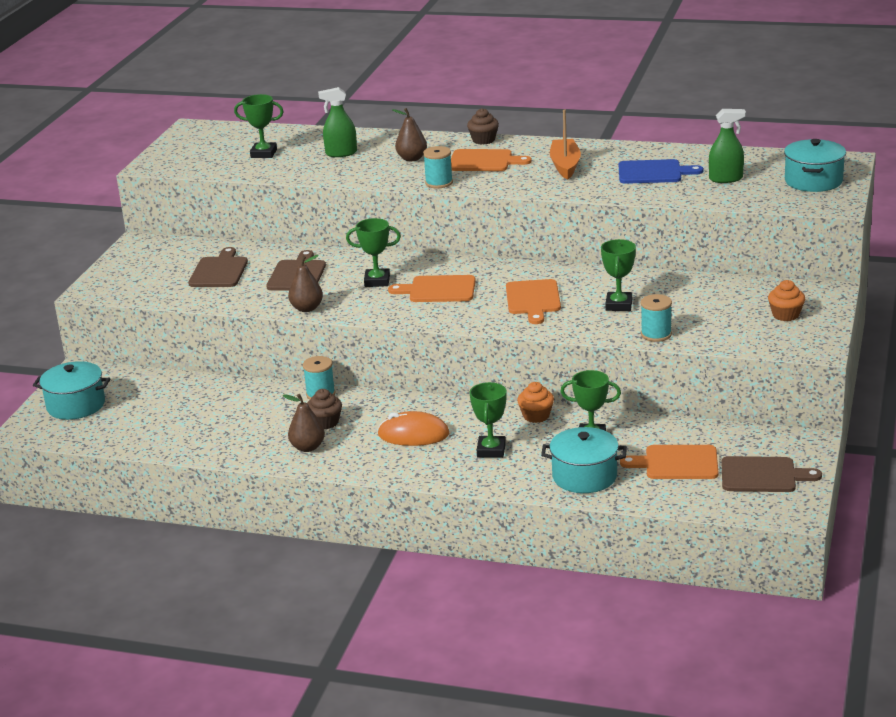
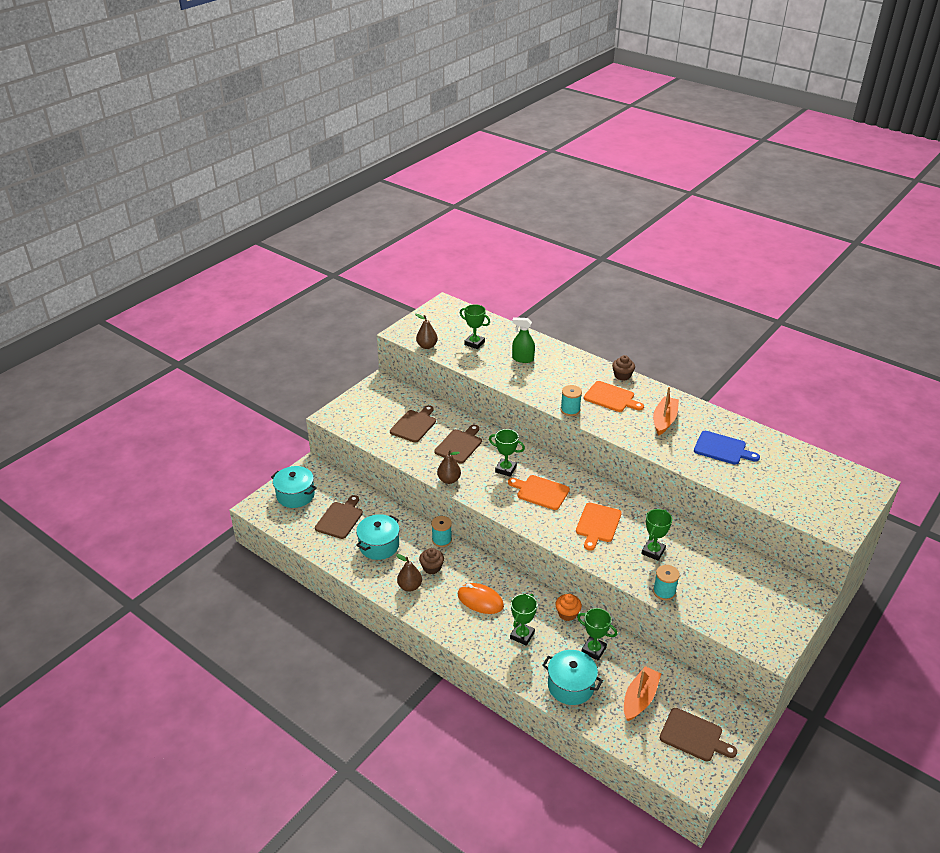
camera: 20 degrees right, 10 degrees up
brown pear [392,108,427,161] -> brown pear moved to [415,314,438,349]
orange cutting board [620,445,718,479] -> orange boat [624,666,661,721]
green spray bottle [709,109,746,183] -> none
orange cupcake [768,280,805,321] -> none
turquoise pot [784,139,846,192] -> turquoise pot moved to [356,514,399,560]
none -> brown cutting board [315,495,363,539]

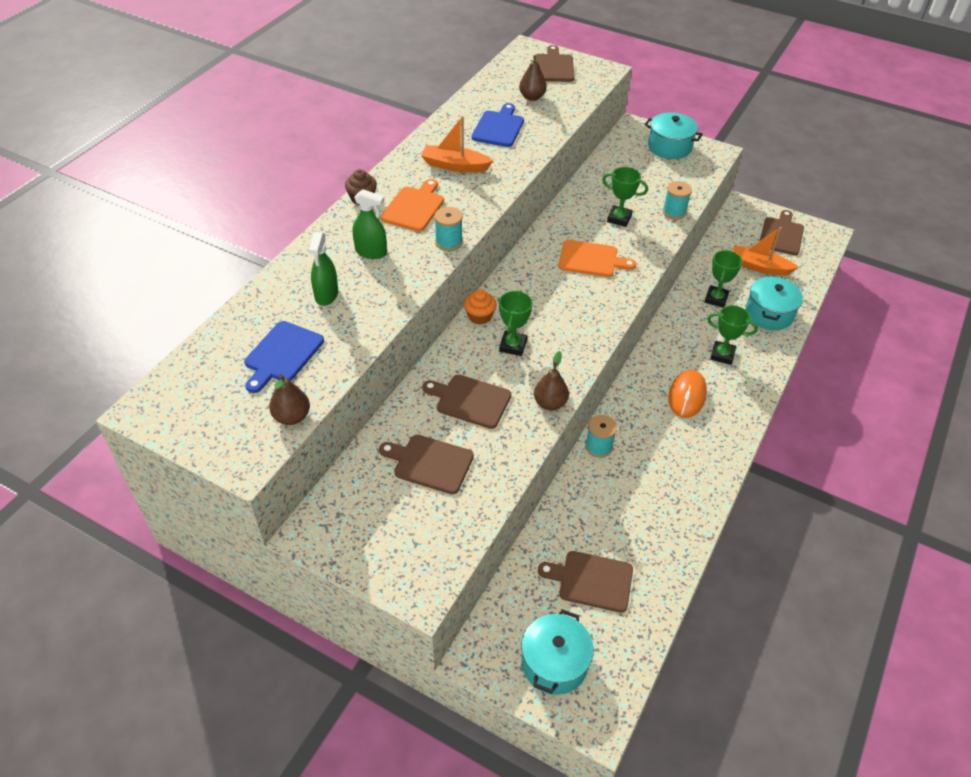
camera: 100 degrees left, 10 degrees up
turquoise pot [356,514,399,560] -> turquoise pot moved to [644,112,703,159]
brown pear [396,554,422,592] -> brown pear moved to [519,55,547,101]
brown cupcake [419,548,444,574] -> none
green trophy [460,304,490,349] -> blue cutting board [244,321,324,393]
orange cutting board [508,475,570,510] -> none
orange cupcake [555,594,582,621] -> orange cupcake moved to [464,289,496,325]
none -> green spray bottle [353,189,387,259]
none -> brown cutting board [536,45,575,82]

